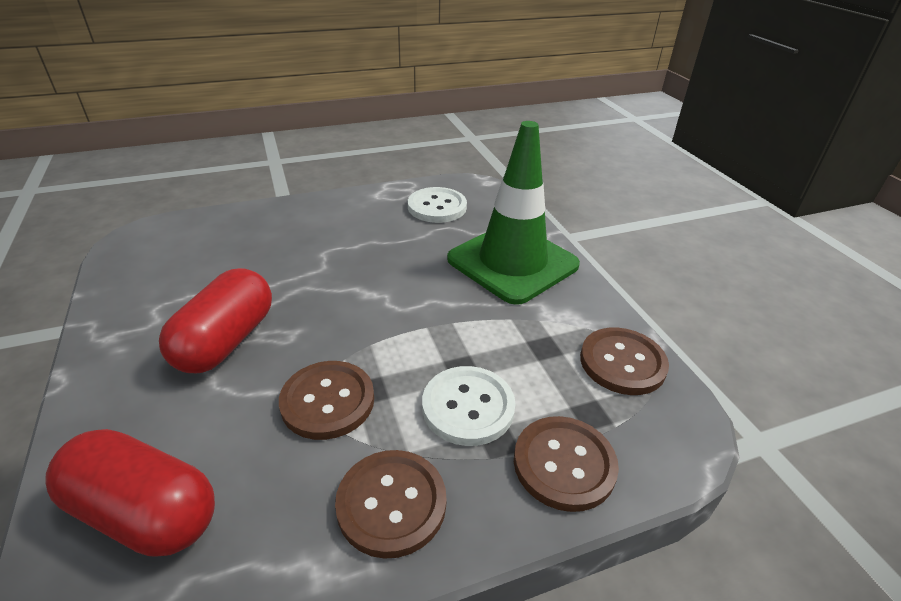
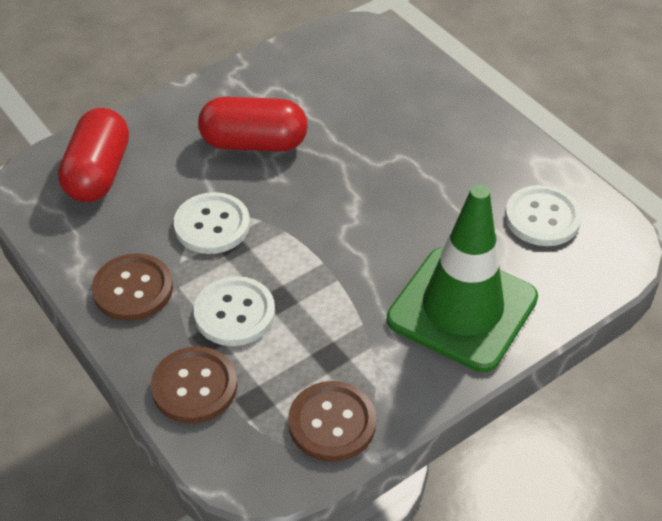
camera: 75 degrees right, 10 degrees up
brown button [279,361,374,440] -> white button [174,192,250,254]

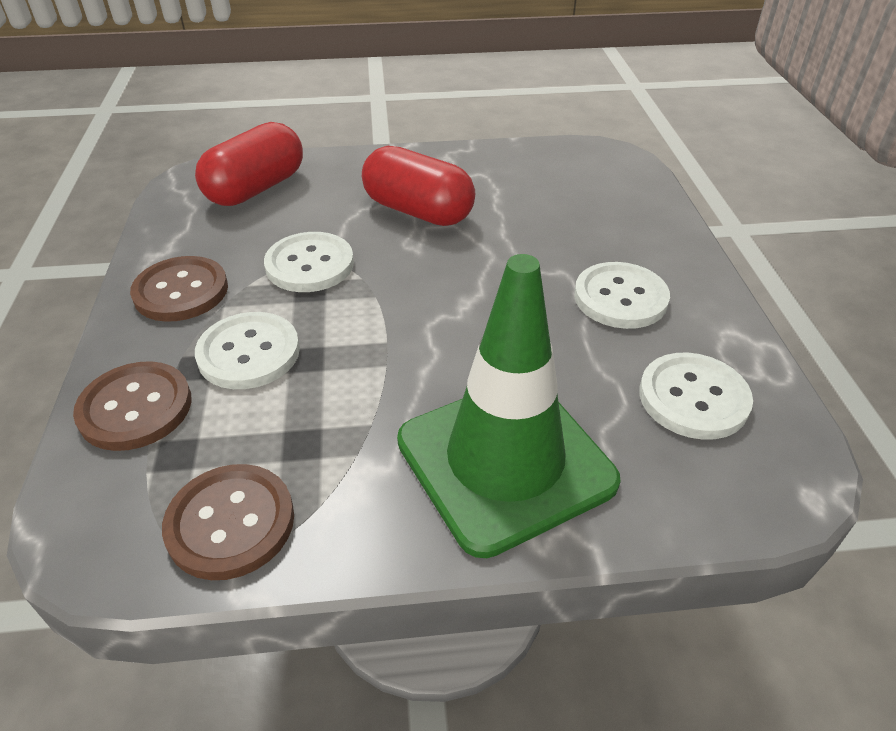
camera: 30 degrees right, 5 degrees down
none -> white button [574,262,670,329]

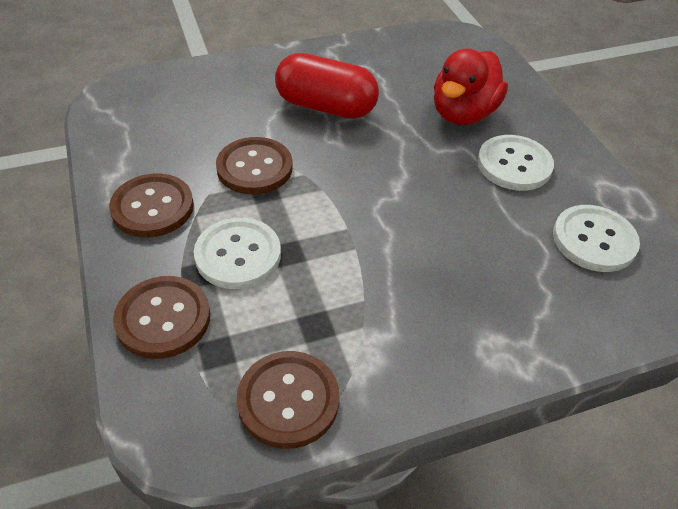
camera: 15 degrees left, 5 degrees up
red capsule [195,122,303,206] -> none
white button [264,232,354,292] -> brown button [216,137,293,195]
green traffic cone [397,254,621,558] -> none
none -> red duck [434,48,508,125]

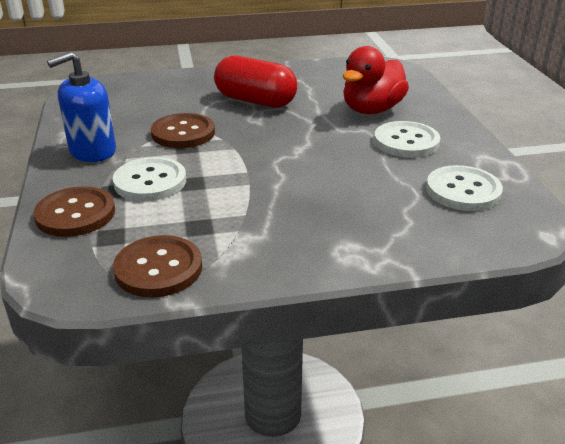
camera: 10 degrees right, 15 degrees down
brown button [109,173,194,238] -> blue soap dispenser [47,52,116,162]

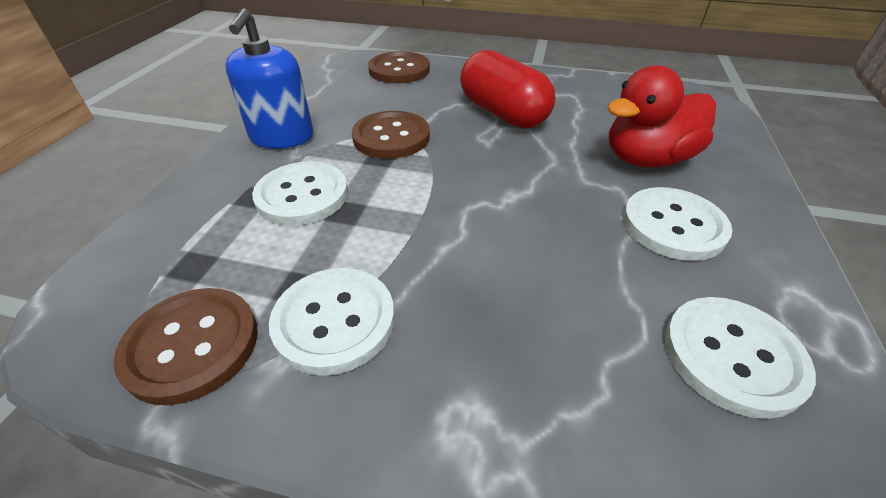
camera: 25 degrees right, 10 degrees up
brown button [33,186,115,237] -> brown button moved to [368,51,430,83]
blue soap dispenser [47,52,116,162] -> blue soap dispenser turned 75 degrees counterclockwise [225,8,313,149]
none -> white button [269,268,395,376]

